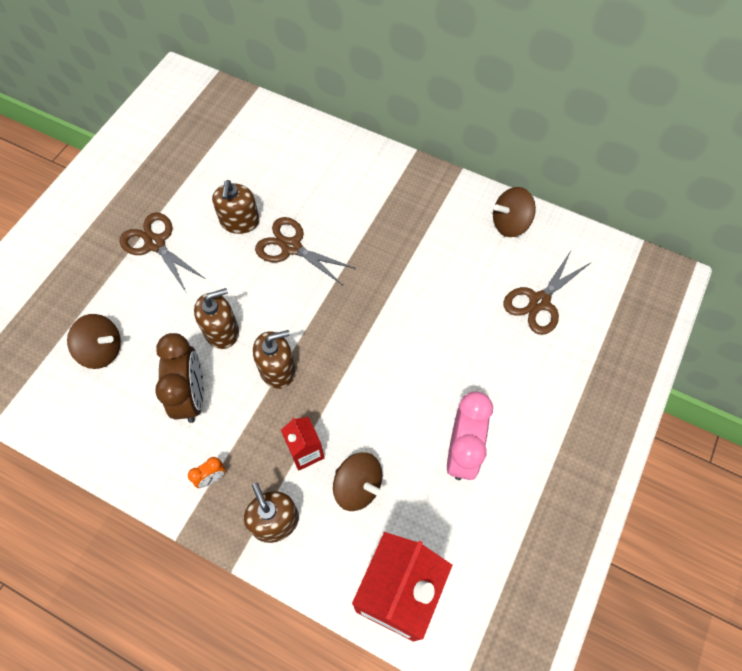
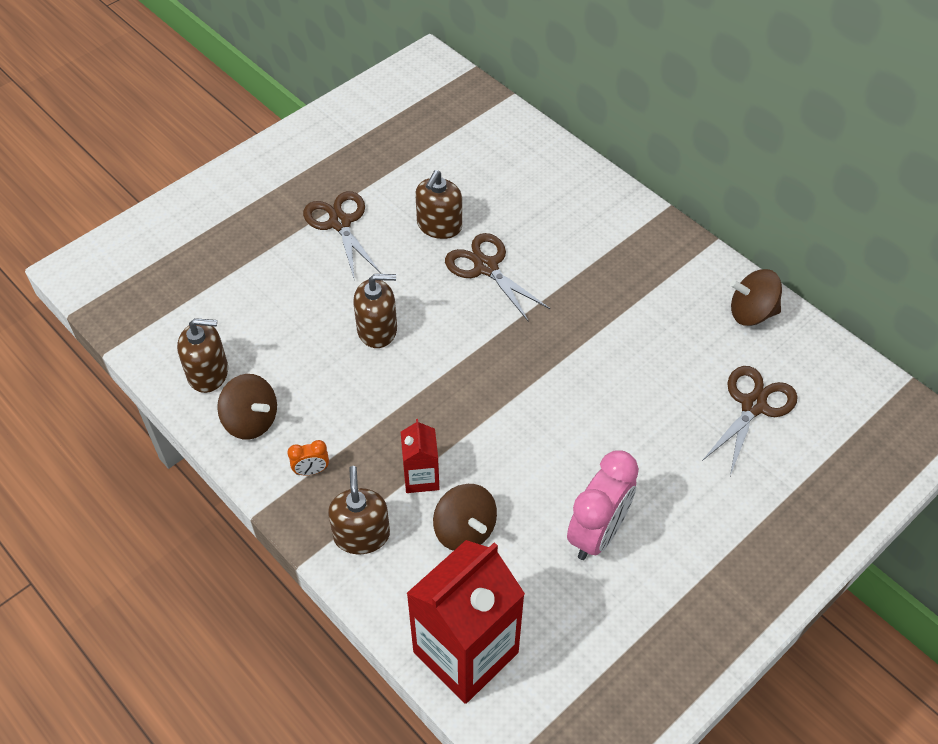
camera: 20 degrees right, 10 degrees down
brown spinning top [67,314,121,369] -> brown spinning top moved to [217,374,277,440]
brown clock [155,333,204,423] -> none
brown soap dispenser [253,330,295,388] -> brown soap dispenser moved to [177,318,228,393]
brown scissors [504,249,590,335] -> brown scissors turned 150 degrees clockwise [702,366,798,476]

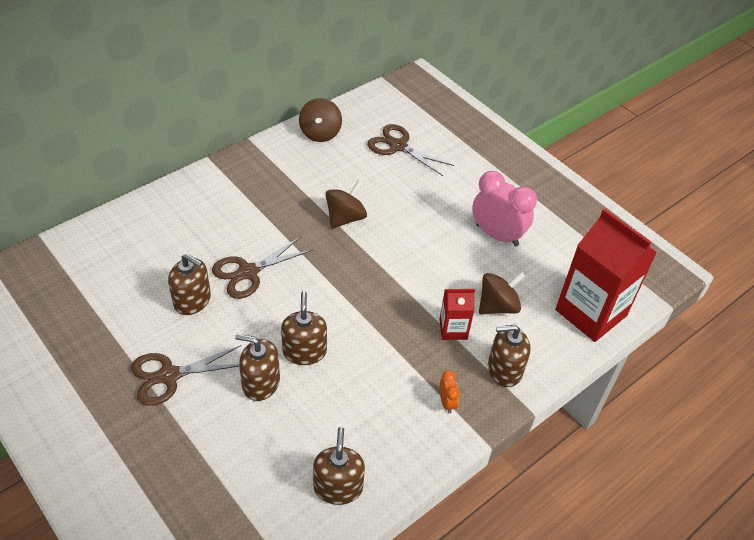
camera: 90 degrees left, 5 degrees down
brown spinning top [217,374,277,440] -> brown spinning top moved to [326,180,367,229]
none -> brown soap dispenser [235,334,280,401]

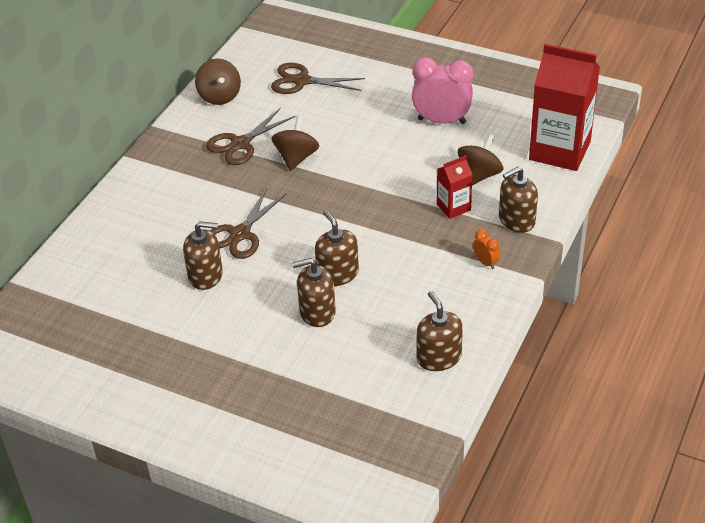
camera: 20 degrees left, 5 degrees down
brown scissors [131,345,241,406] -> brown scissors moved to [206,108,296,165]

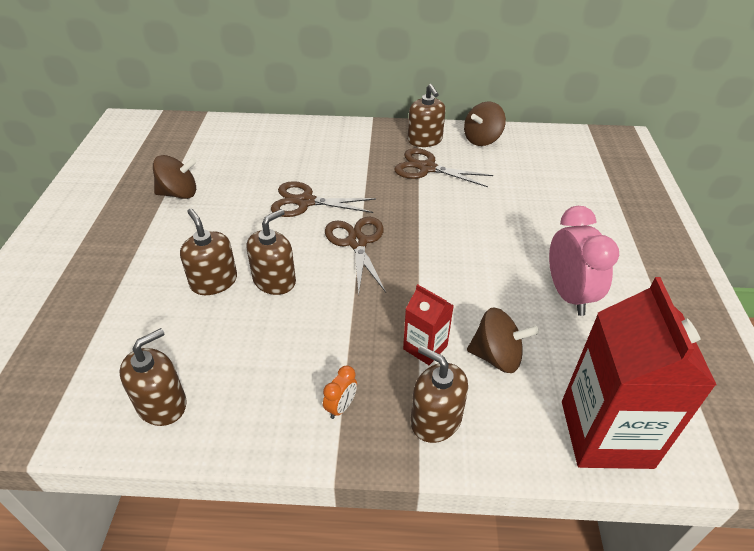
camera: 65 degrees right, 0 degrees up
brown soap dispenser [183,221,223,290] -> brown soap dispenser moved to [408,84,445,147]
brown scissors [271,63,365,94] -> brown scissors moved to [325,217,386,295]
brown spinning top [271,115,319,171] -> brown spinning top moved to [153,155,197,199]

